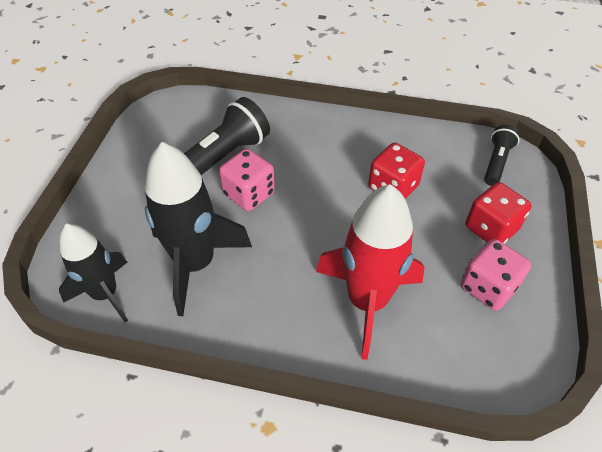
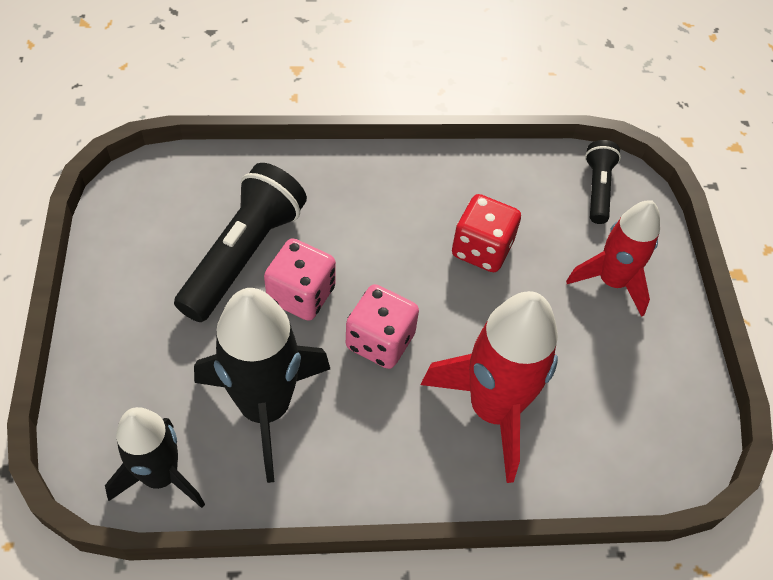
camera: 20 degrees left, 5 degrees up
pink dice [461,239,531,311] -> pink dice moved to [346,284,419,369]
red dice [465,182,532,244] -> red rocket [566,200,660,317]

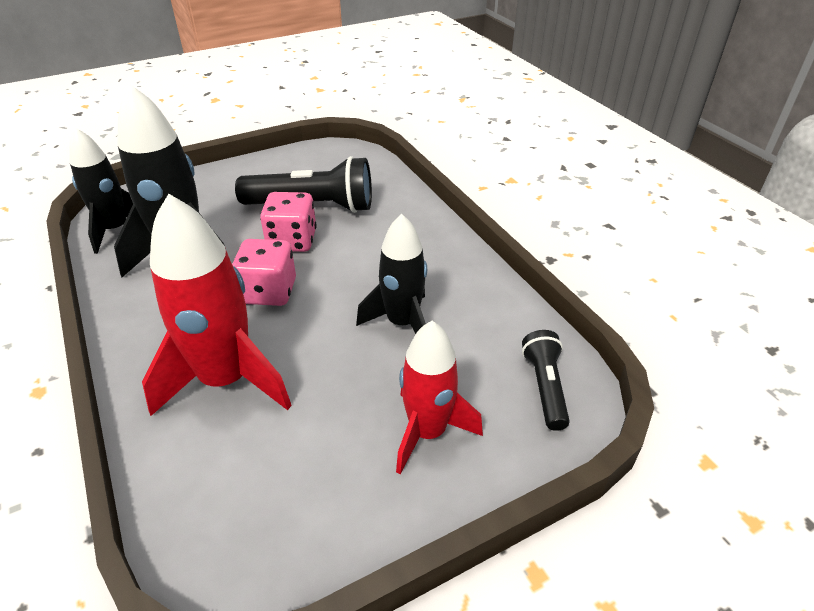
camera: 70 degrees right, 15 degrees down
red dice [452,194,521,272] -> black rocket [356,214,427,334]
black flashlight [585,140,621,224] -> black flashlight turned 75 degrees counterclockwise [522,330,570,431]

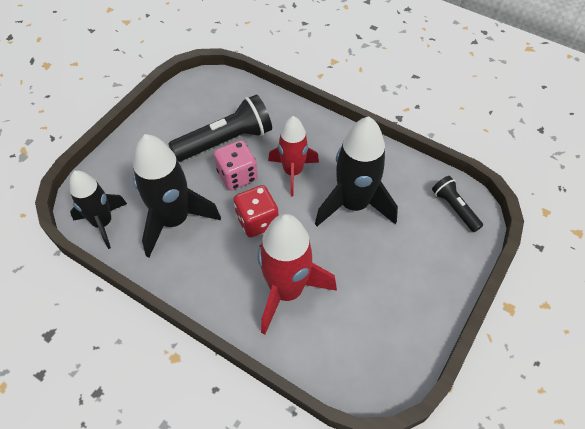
camera: 30 degrees left, 15 degrees up
pink dice [232,239,296,306] -> red dice [234,185,278,237]
black rocket [356,214,427,334] -> black rocket [315,116,398,226], size x1.51
red rocket [396,321,483,474] -> red rocket moved to [268,116,319,197]

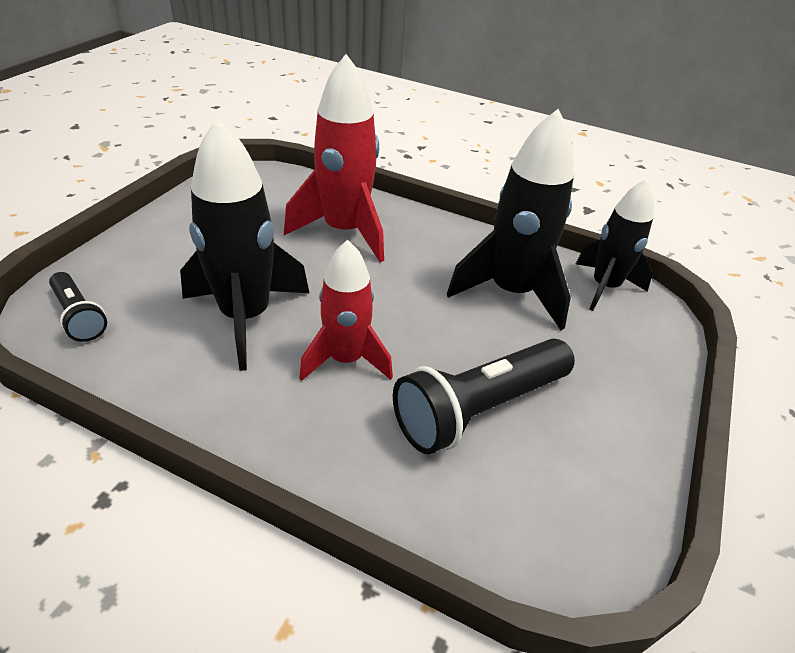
camera: 170 degrees right, 15 degrees down
pink dice [214,140,258,190] -> none
red dice [234,185,278,237] -> none

